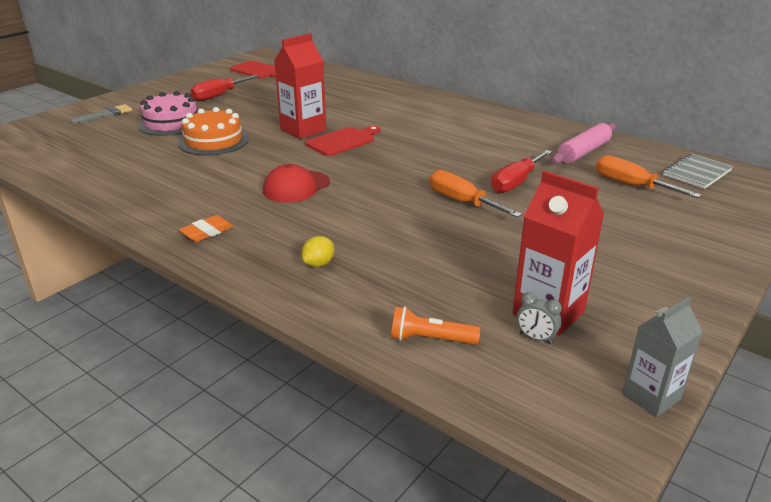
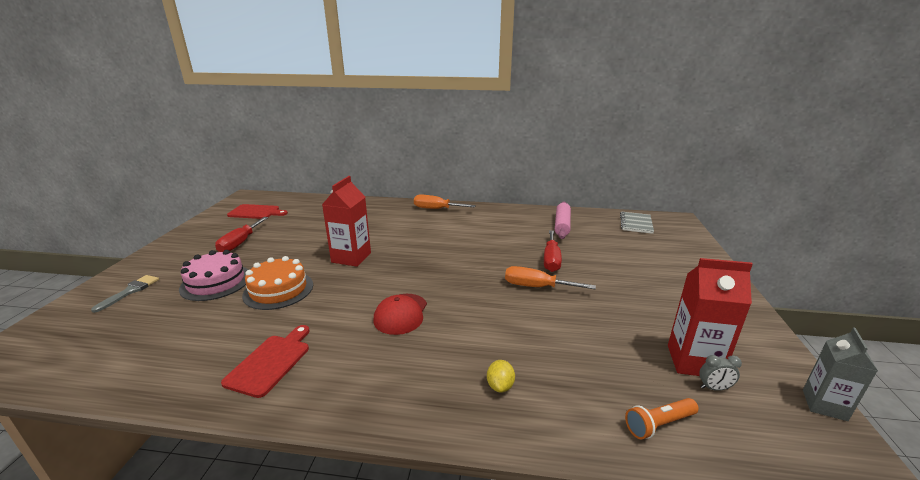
camera: 30 degrees left, 5 degrees down
orange eraser [179,215,234,242] -> none
red cutting board [305,126,380,156] -> red cutting board moved to [221,325,310,398]
orange screwdriver [596,155,702,198] -> orange screwdriver moved to [414,194,476,209]

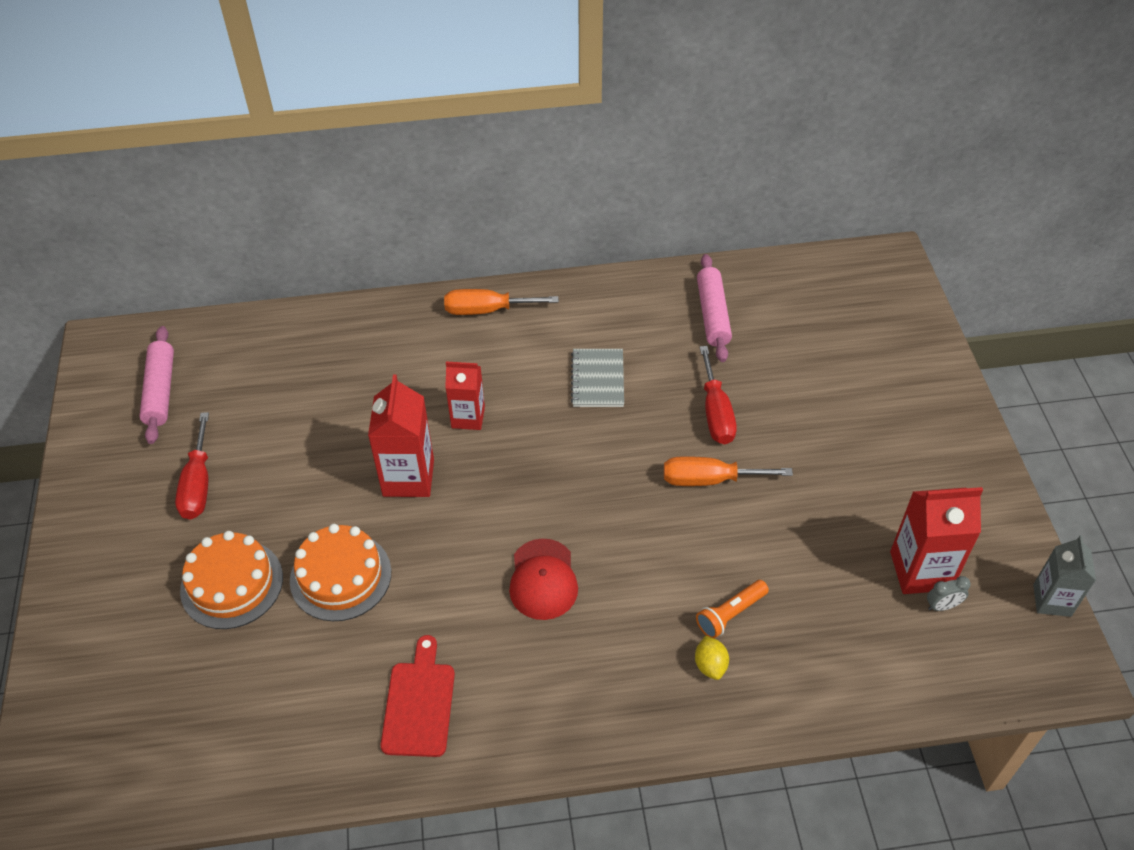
camera: 15 degrees left, 25 degrees up
grey brush [91,275,159,313] -> none
pink cake [179,250,248,301] -> orange cake [180,531,283,629]
red cutting board [227,204,288,219] -> pink rolling pin [139,326,174,444]
grey notebook [620,212,654,234] -> grey notebook moved to [571,349,624,407]
orange flashlight [625,398,699,439] -> orange flashlight moved to [696,580,769,639]
none -> red carton [445,361,485,430]

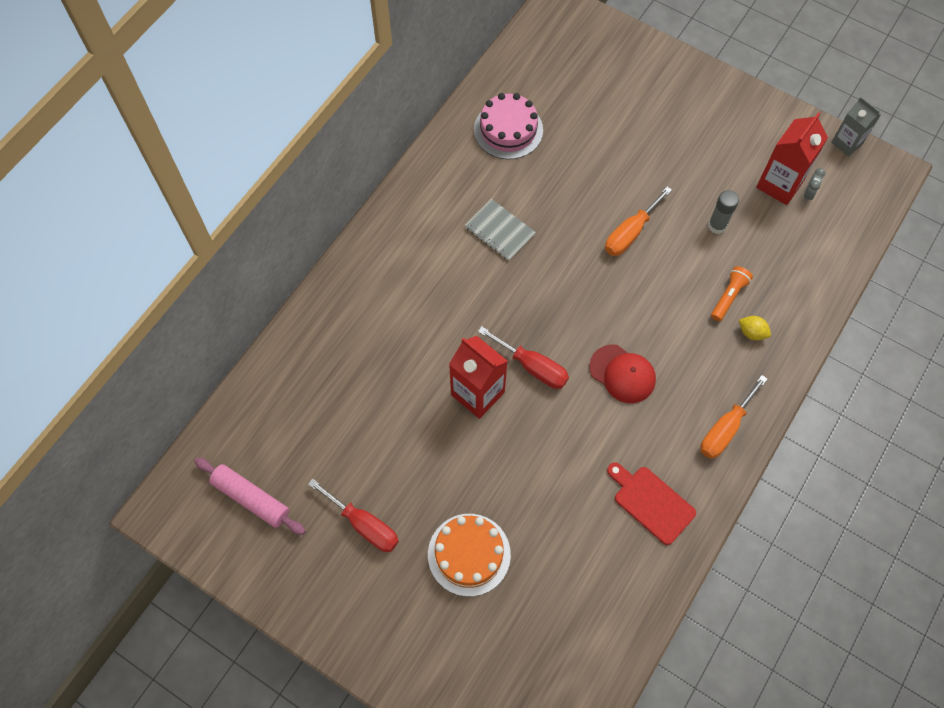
camera: 50 degrees left, 15 degrees up
orange cake [290,524,391,621] -> none
orange screwdriver [444,289,559,315] -> orange screwdriver moved to [700,375,767,459]
red carton [445,361,485,430] -> none
orange flashlight [696,580,769,639] -> orange flashlight turned 150 degrees counterclockwise [711,266,753,321]
pink rolling pin [697,254,732,362] -> pink cake [474,93,543,159]
red screwdriver [700,346,737,444] -> red screwdriver moved to [478,326,569,389]
none -> grey glue stick [708,190,739,234]

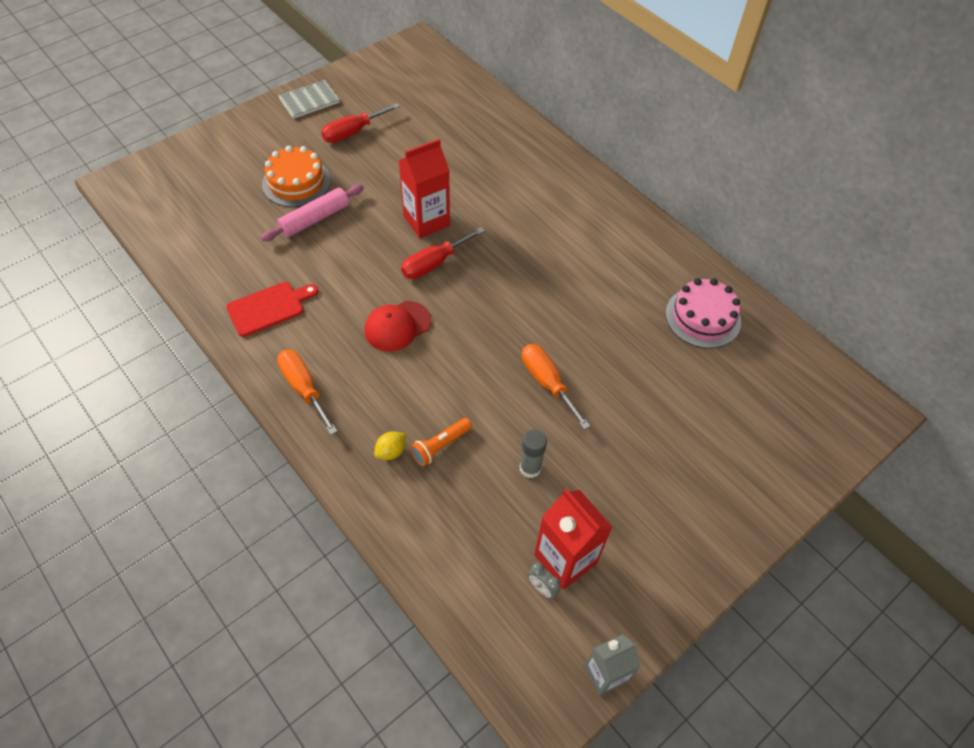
camera: 105 degrees right, 10 degrees down
pink rolling pin [194,458,305,535] -> pink rolling pin moved to [261,184,364,241]
grey notebook [465,199,536,261] -> grey notebook moved to [278,80,340,119]
orange flashlight [711,266,753,321] -> orange flashlight turned 90 degrees clockwise [410,418,472,466]

